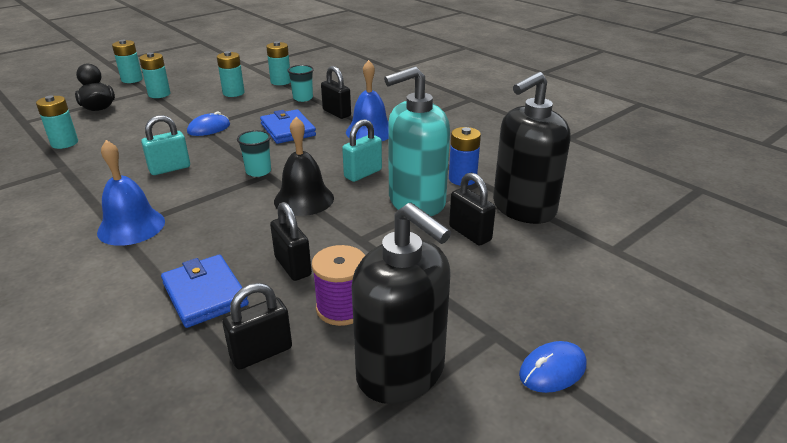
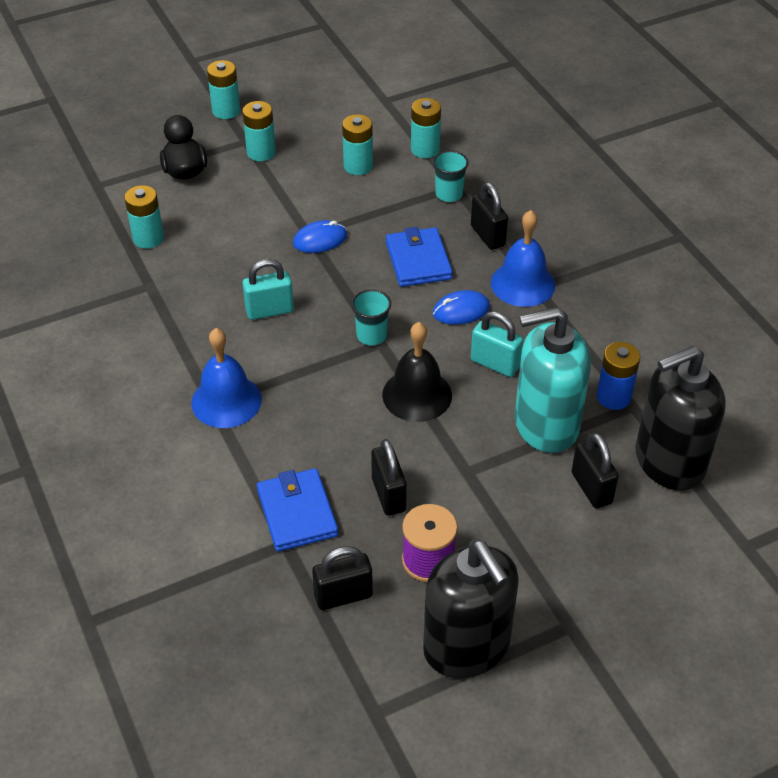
camera: 15 degrees right, 15 degrees up
turquoise padlock [342,119,382,182] -> turquoise padlock turned 60 degrees clockwise [471,311,523,377]
blue mouse [519,341,586,393] -> blue mouse moved to [433,290,490,325]

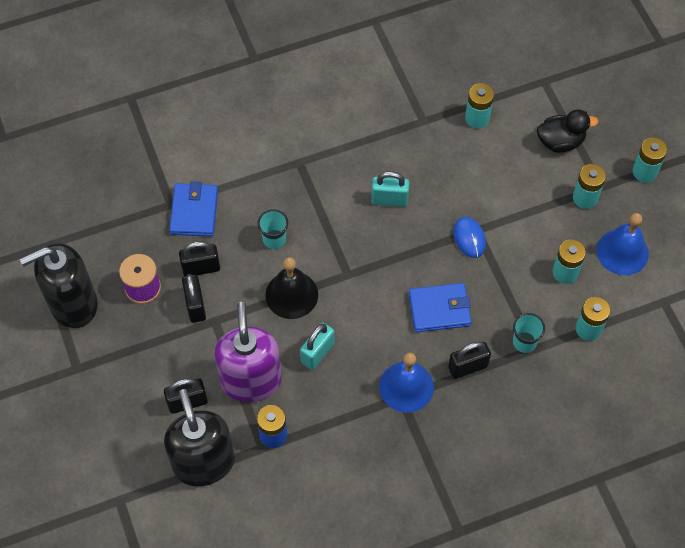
camera: 95 degrees right, 15 degrees up
blue bell [191,328,262,428] -> blue bell moved to [597,213,649,275]
turquoise padlock [242,259,294,320] -> turquoise padlock turned 75 degrees counterclockwise [371,171,409,207]
blue wallet [257,468,338,552] -> blue wallet turned 75 degrees counterclockwise [169,182,218,236]
black padlock [312,546,373,610] -> black padlock moved to [182,274,206,323]
turquoise cup [351,289,391,345] -> turquoise cup moved to [258,209,288,249]
blue mouse [433,290,490,325] -> none
turquoise soap dispenser [515,307,591,453] -> purple soap dispenser [214,302,282,402]

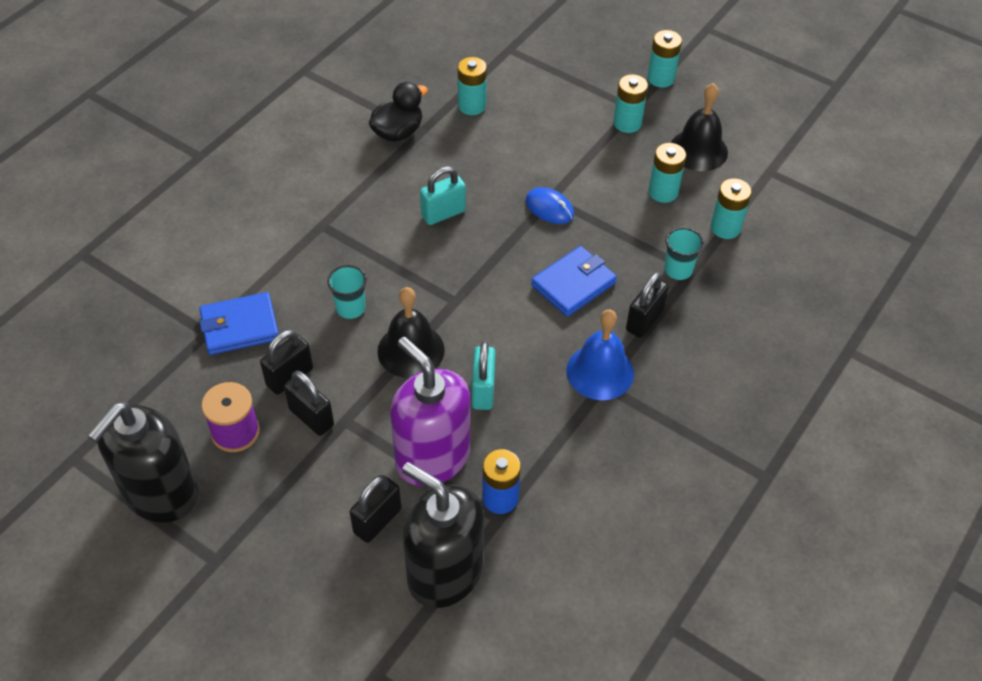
camera: 35 degrees left, 10 degrees down
blue wallet [169,182,218,236] -> blue wallet turned 75 degrees counterclockwise [199,292,279,355]
black duck [537,109,599,153] -> black duck moved to [369,82,428,142]
blue bell [597,213,649,275] -> black bell [671,83,728,171]

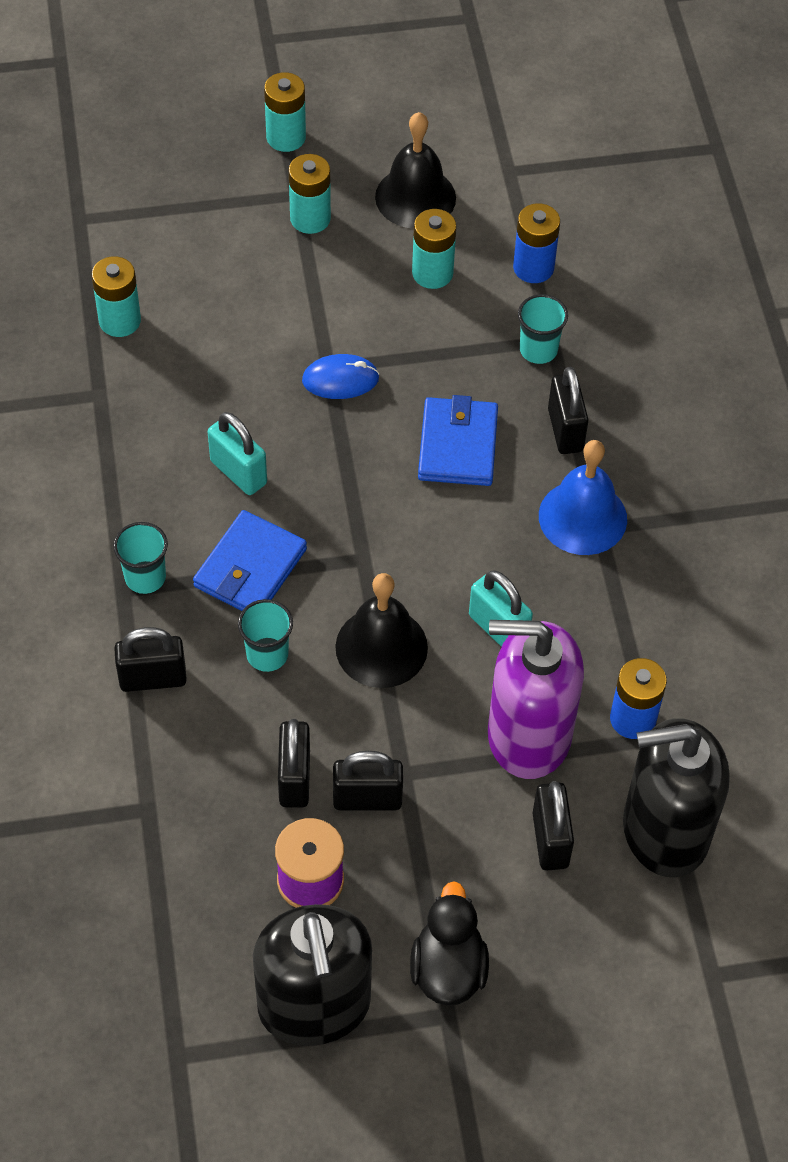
camera: 45 degrees left, 5 degrees up
blue wallet [199,292,279,355] -> blue wallet moved to [193,510,307,611]
black duck [369,82,428,142] -> black duck moved to [410,881,489,1006]
turquoise padlock [420,166,466,225] -> turquoise padlock turned 60 degrees counterclockwise [208,412,267,495]
turquoise battery [711,178,752,239] -> blue battery [513,203,560,283]
none -> turquoise cup [113,522,168,594]
none -> black padlock [114,627,187,692]

